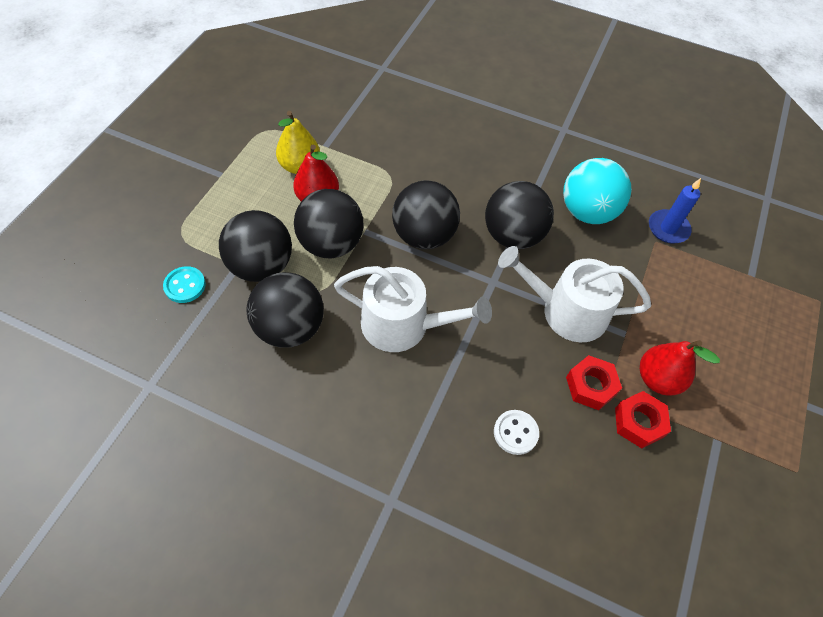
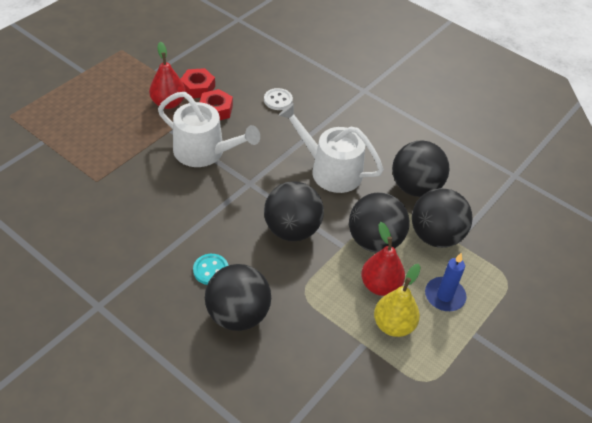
camera: 165 degrees left, 10 degrees down
turquoise button [163,266,206,303] -> turquoise button moved to [193,254,229,285]
black ball [485,181,554,249] -> black ball moved to [205,264,271,331]
turquoise ball [563,158,632,224] -> none
blue candle [649,178,701,243] -> blue candle moved to [425,253,466,311]

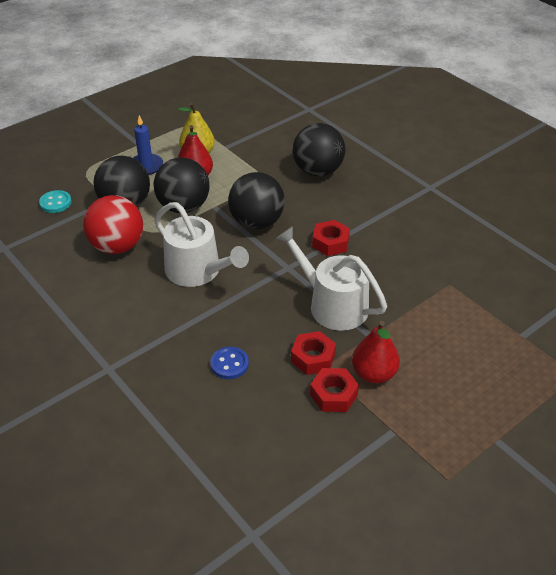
camera: 165 degrees left, 5 degrees down
turquoise button [193,254,229,285] -> turquoise button moved to [39,190,72,213]
white button [264,88,293,110] -> blue button [210,347,249,379]
black ball [392,140,449,197] -> red ball [83,195,143,254]
none -> red nut [312,220,350,256]

